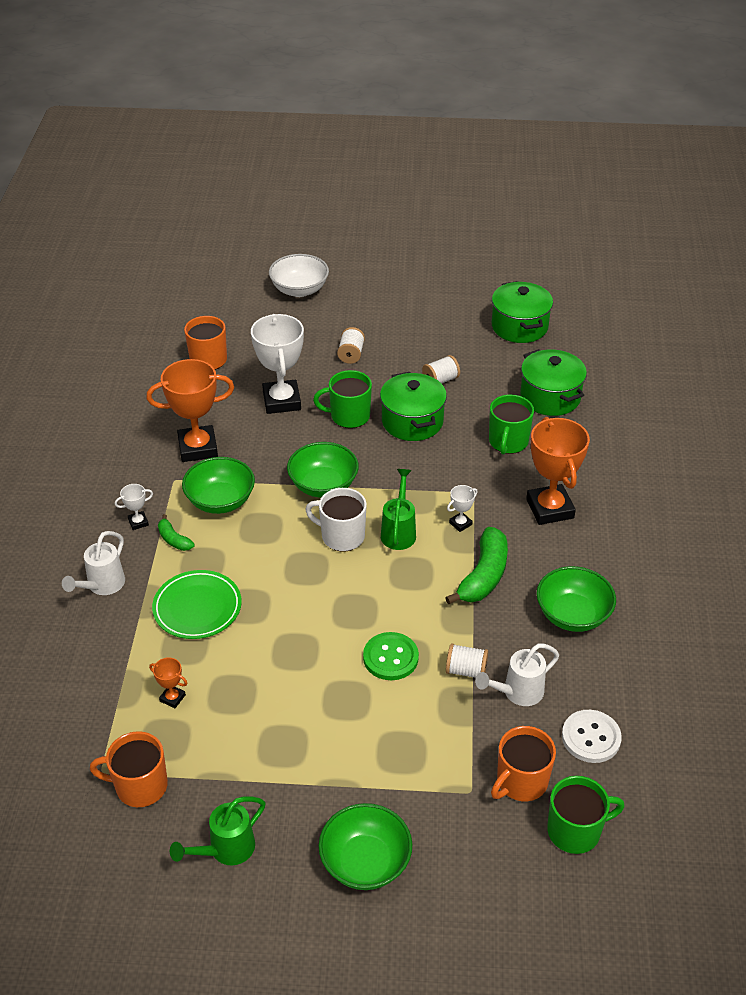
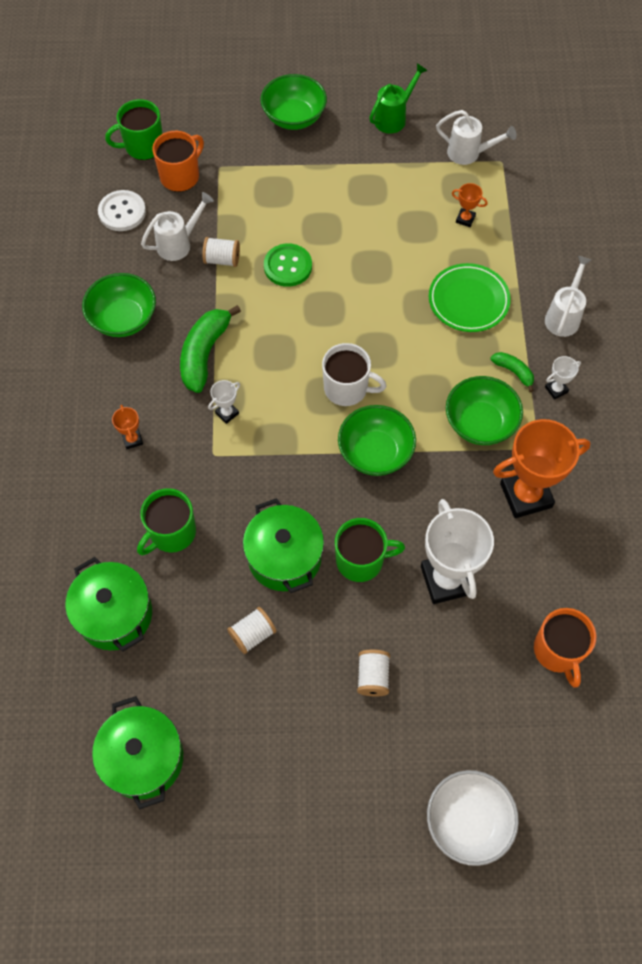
camera: 175 degrees right, 20 degrees up
orange mug [90,731,168,807] -> white watering can [436,110,517,165]
green watering can [381,469,416,550] -> none
green mug [489,394,534,455] -> green mug turned 150 degrees counterclockwise [137,488,196,555]
orange trophy [526,417,590,525] -> orange trophy [112,405,143,449], size x0.44

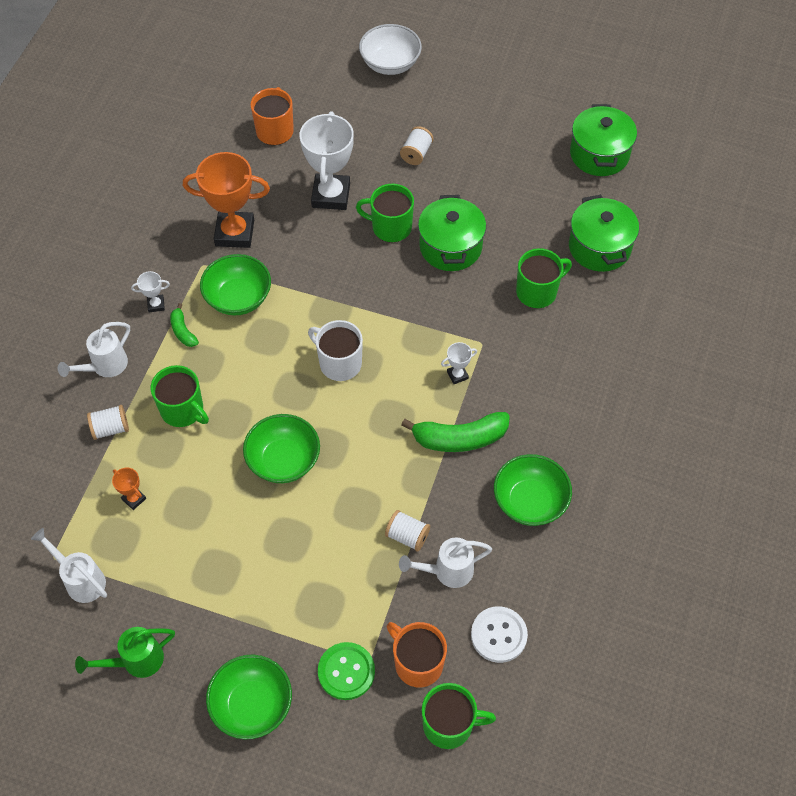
camera: 160 degrees left, 5 degrees down
orange trophy [112,405,143,449] -> none
orange mug [152,131,204,192] -> orange mug turned 75 degrees clockwise [387,622,447,687]
green banana [180,305,241,393] -> green banana turned 45 degrees clockwise [401,412,510,452]
white spool [227,607,277,654] -> white spool moved to [87,405,129,440]
green button [264,244,312,287] -> green button moved to [318,642,375,700]
green bowl [338,405,416,476] -> green bowl moved to [243,414,320,483]
green plate [429,263,511,332] -> green mug [151,365,209,427]

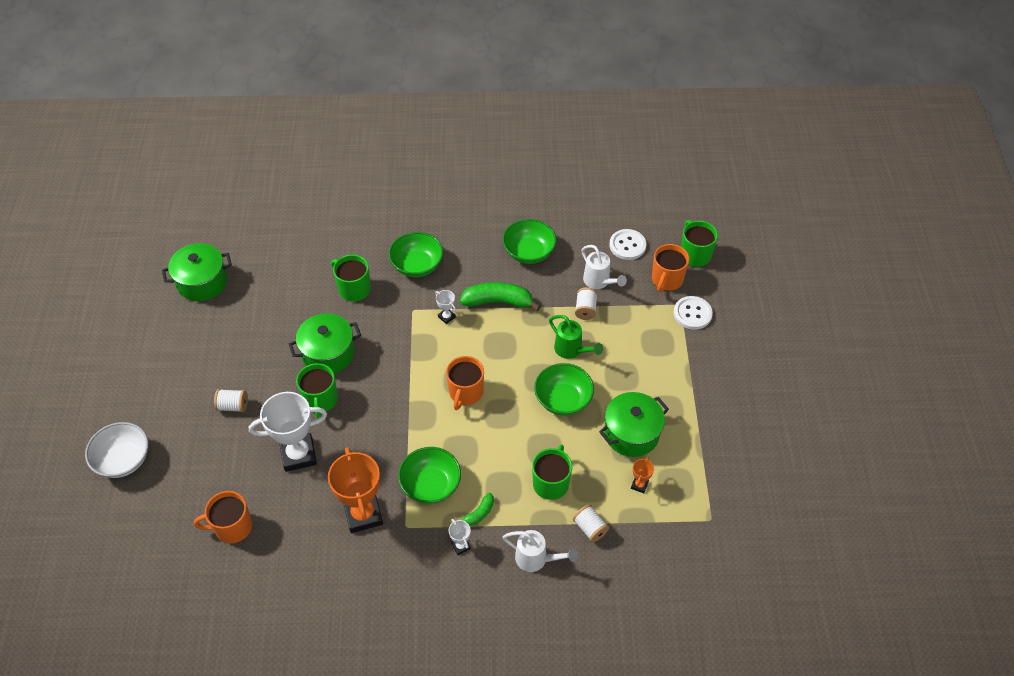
camera: 110 degrees left, 5 degrees down
white watering can [31,528,107,603] -> none
green watering can [75,627,175,678] -> green watering can moved to [549,315,603,359]
green bowl [206,655,292,740] -> green bowl moved to [389,232,443,277]
white mug [308,320,363,381] -> orange mug [446,356,484,410]
green button [318,642,375,700] -> white button [673,296,713,330]
green banana [401,412,510,452] -> green banana turned 60 degrees counterclockwise [460,282,541,311]
green pot [569,195,639,272] -> green pot moved to [599,392,669,457]

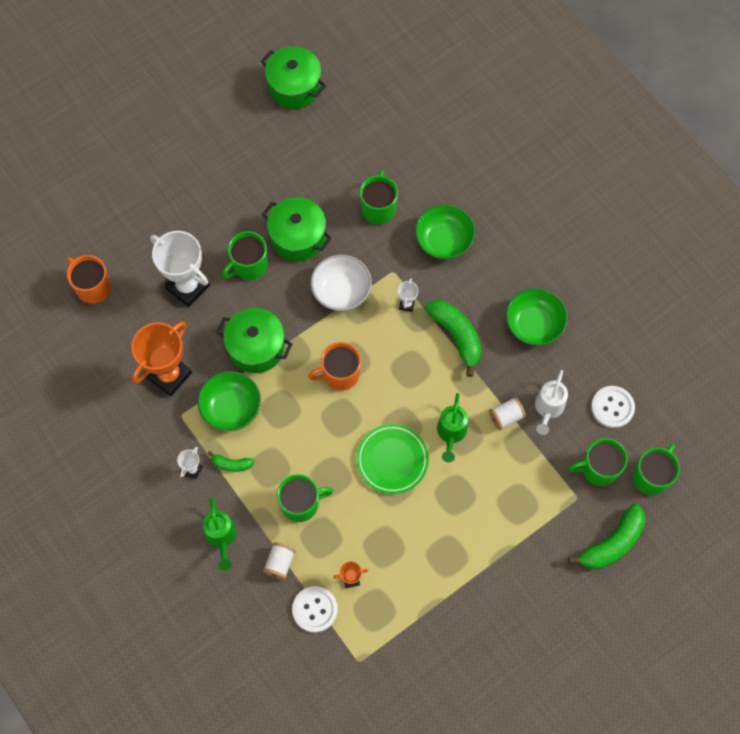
camera: 55 degrees right, 15 degrees up
white bowl [85,422,148,478] -> white bowl moved to [311,255,372,311]
white spool [214,389,248,412] -> none
white watering can [503,530,578,572] -> green watering can [203,497,236,571]
green bowl [534,363,594,416] -> green plate [356,424,429,494]
green pot [599,392,669,457] -> green pot moved to [216,308,292,373]
orange mug [652,244,689,292] -> green mug [569,438,628,486]
white button [673,296,713,330] -> white button moved to [292,586,338,633]
none -> green banana [568,504,646,570]

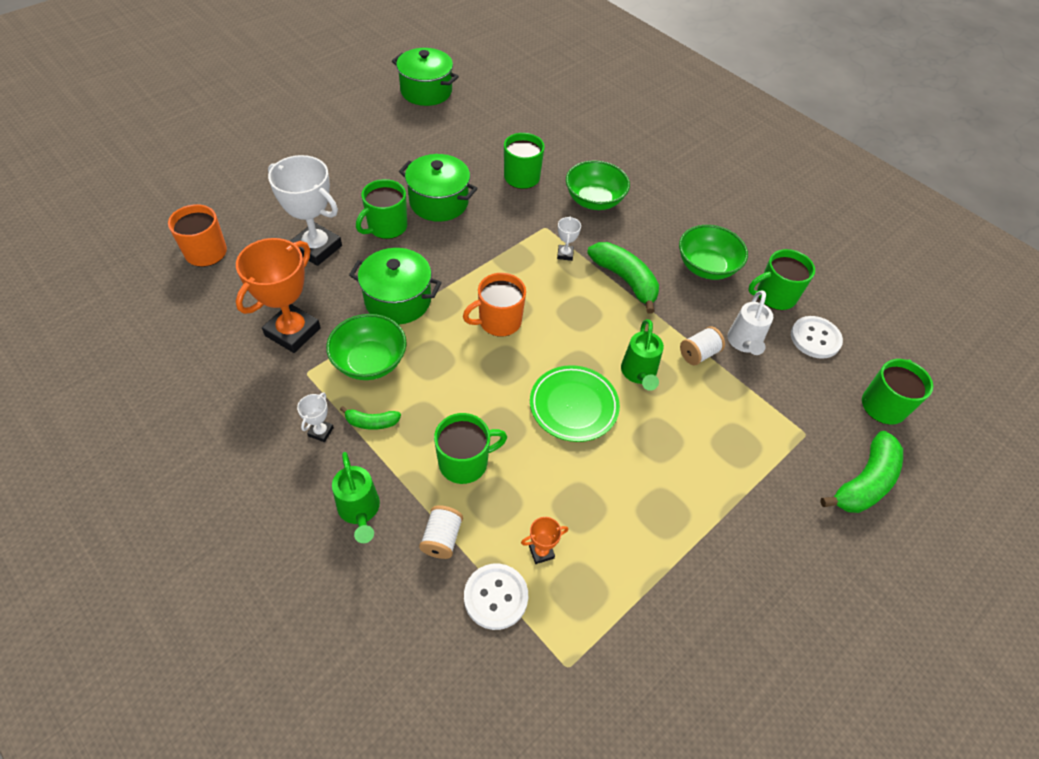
camera: 10 degrees left, 15 degrees down
white bowl [311,255,372,311] -> none
green mug [569,438,628,486] -> green mug moved to [748,249,815,310]

